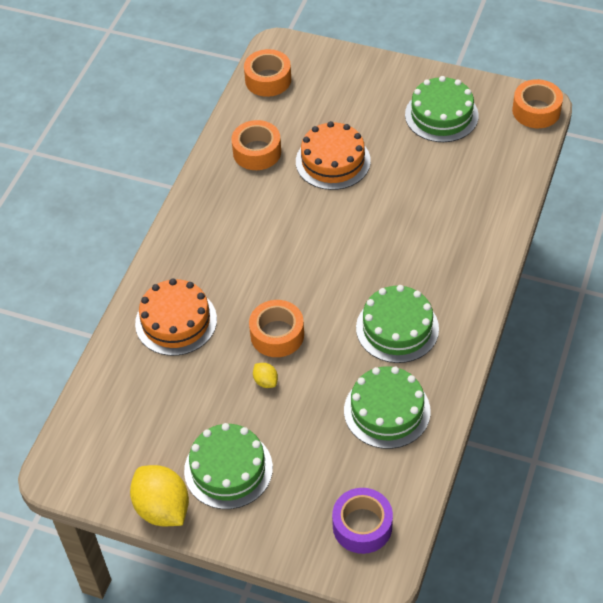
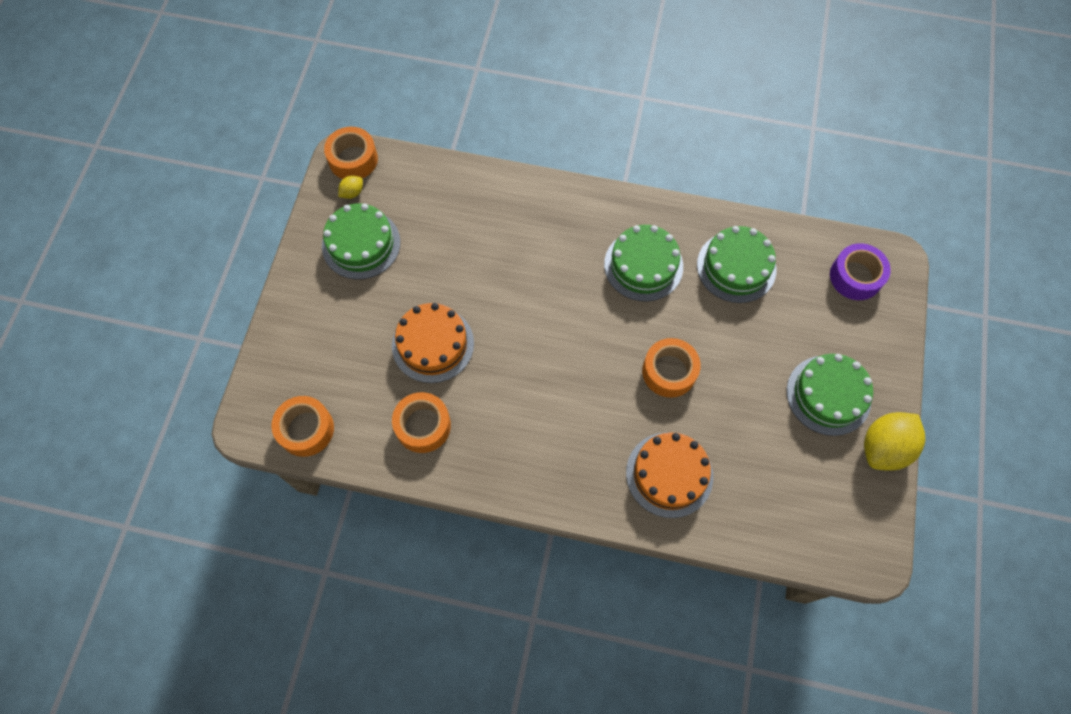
camera: 100 degrees left, 15 degrees up
yellow lemon [253,363,278,388] -> yellow lemon moved to [338,176,363,199]

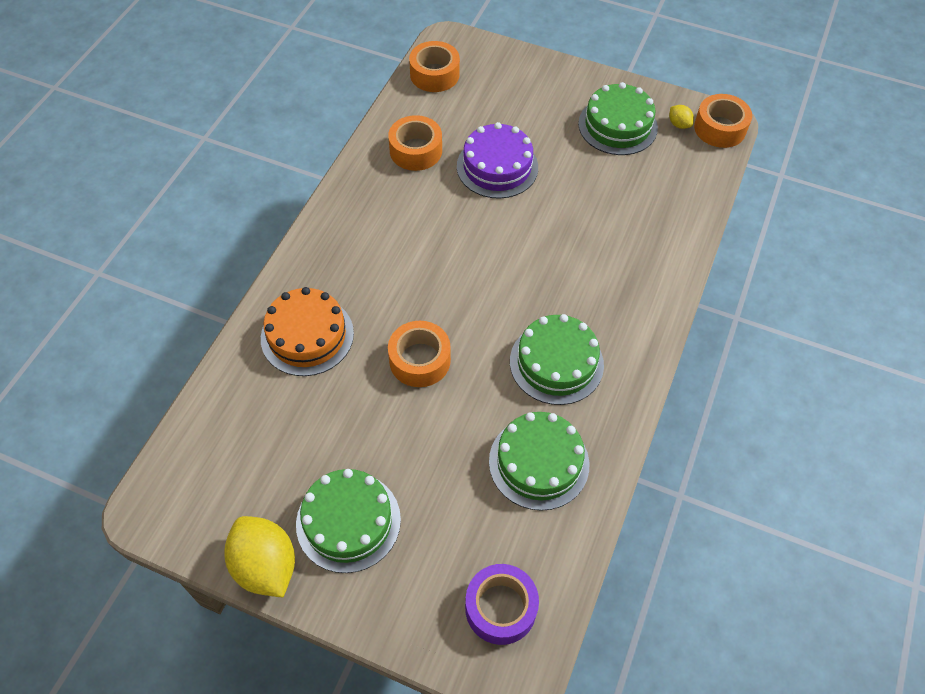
camera: 100 degrees right, 10 degrees down
orange cake [392,303,474,383] -> purple cake [457,122,538,199]

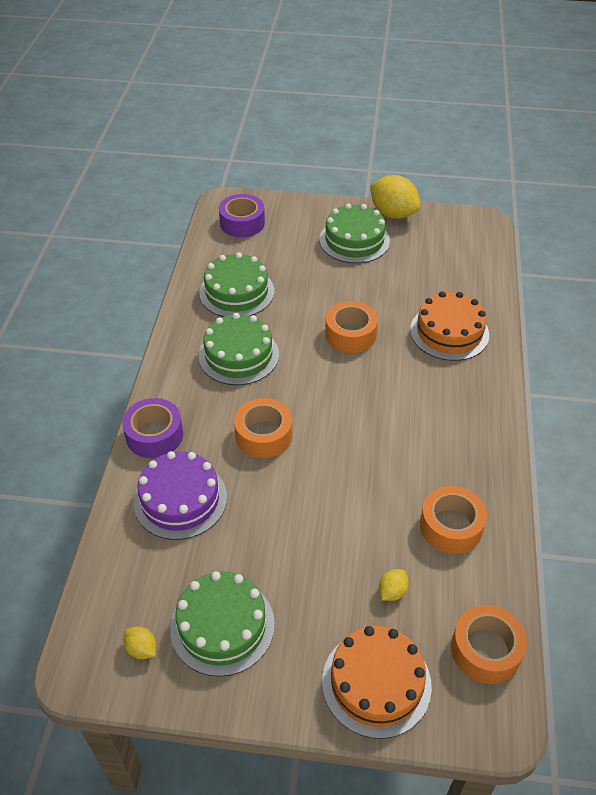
camera: 165 degrees right, 10 degrees down
purple cake [457,122,538,199] -> purple cake moved to [133,451,227,540]
orange tape [694,94,752,148] -> orange tape moved to [234,398,292,458]
none -> purple tape [122,398,183,458]
none -> orange cake [322,626,432,739]
none -> yellow lemon [379,569,409,601]

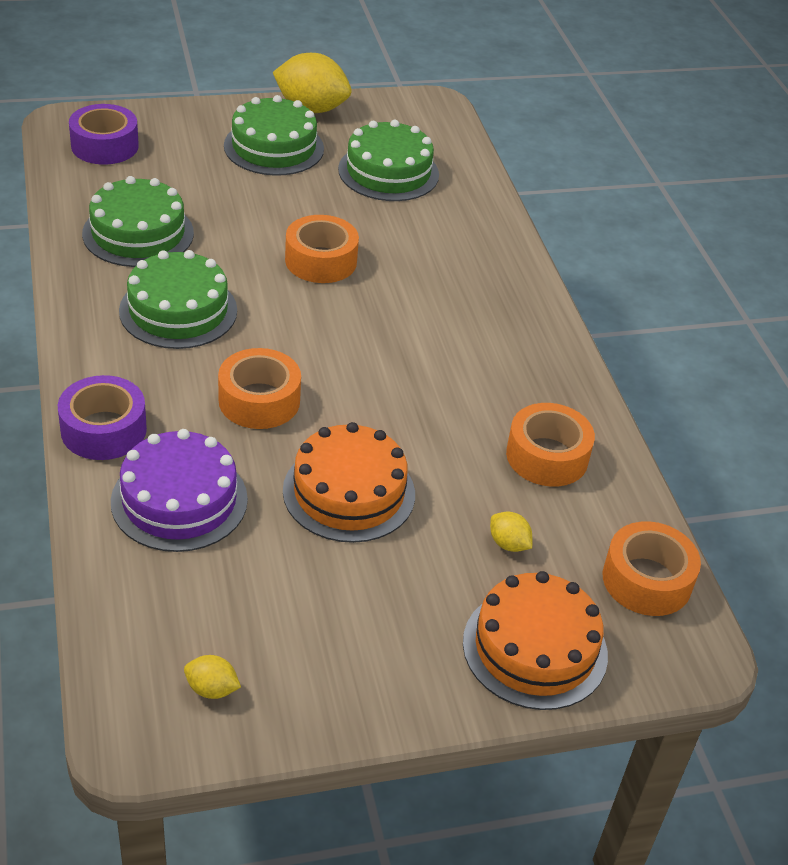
camera: 25 degrees left, 5 degrees down
green cake [170,571,275,677] -> green cake moved to [338,120,439,201]
yellow lemon [379,569,409,601] -> yellow lemon turned 60 degrees counterclockwise [490,512,532,552]
orange cake [410,291,489,361] -> orange cake moved to [283,422,415,543]

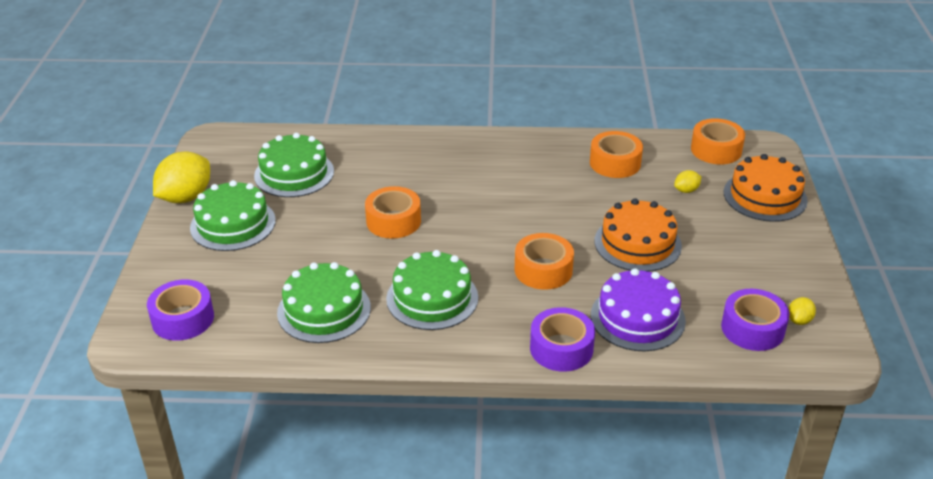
camera: 70 degrees left, 5 degrees down
none -> purple tape [721,289,790,351]

